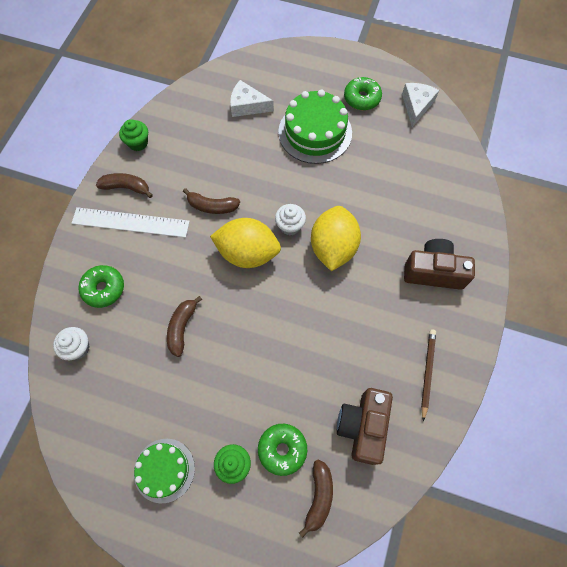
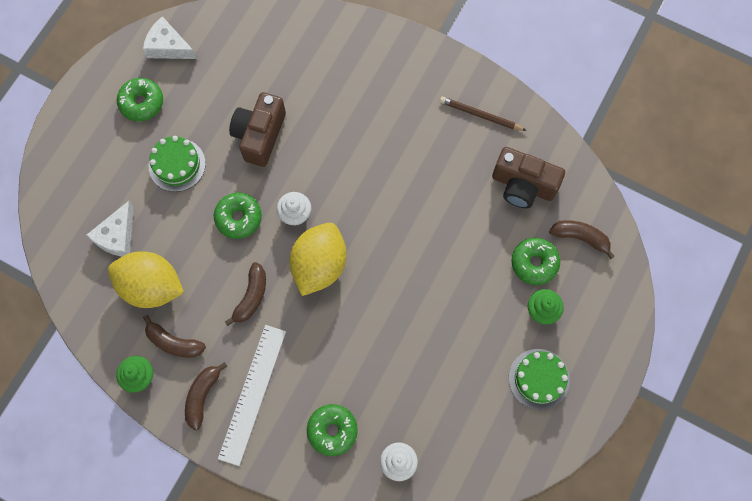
camera: 80 degrees left, 5 degrees up
brown banana [167,296,202,357] -> brown banana moved to [143,315,206,358]
green cake [278,90,352,164] -> green cake [148,136,206,192], size x0.64
yellow lemon [311,206,361,271] -> yellow lemon moved to [108,251,184,308]
brown camera [404,239,475,290] -> brown camera moved to [229,92,286,167]
none -> green donut [214,193,262,239]

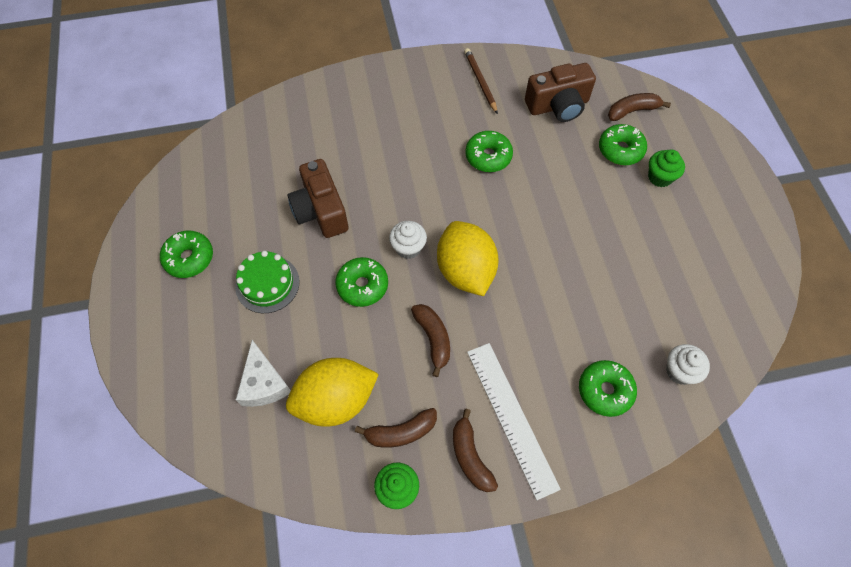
camera: 40 degrees left, 10 degrees down
white cheese [143,16,197,59] -> none
brown pencil [440,97,527,131] -> brown pencil turned 90 degrees clockwise [464,48,498,114]
green cake [509,349,570,410] -> none
none -> green donut [465,131,513,172]

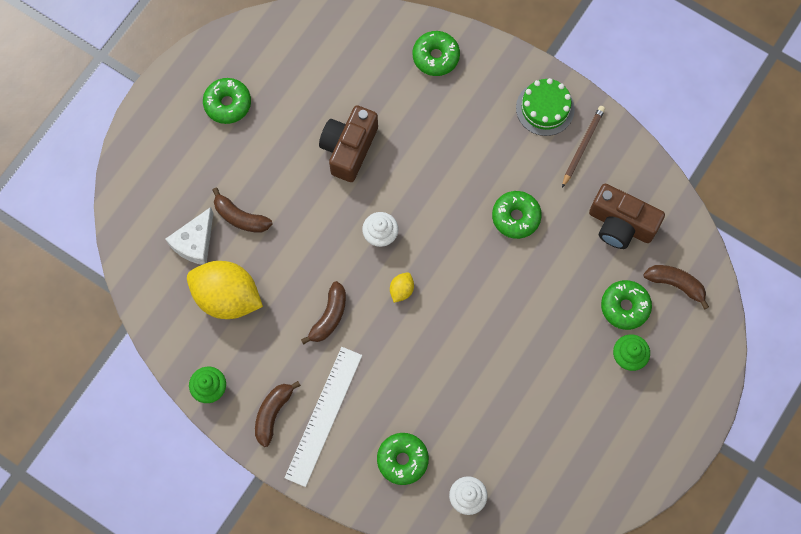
camera: 45 degrees right, 10 degrees up
green cake [235,251,300,313] -> green cake moved to [516,78,575,136]
green donut [335,257,388,307] -> green donut moved to [413,31,460,76]
brown banana [355,408,437,448] -> brown banana moved to [213,188,272,233]
yellow lemon [437,221,499,296] -> yellow lemon [390,272,414,303], size x0.42

